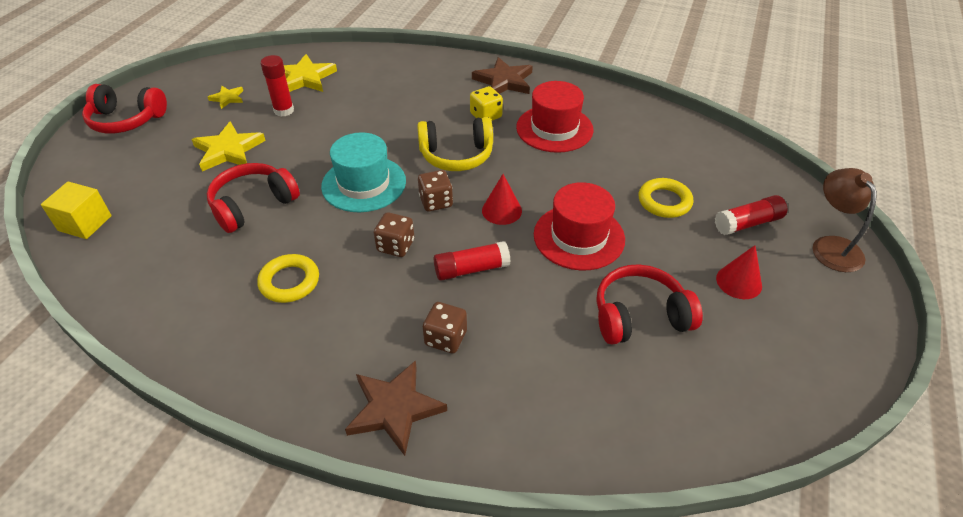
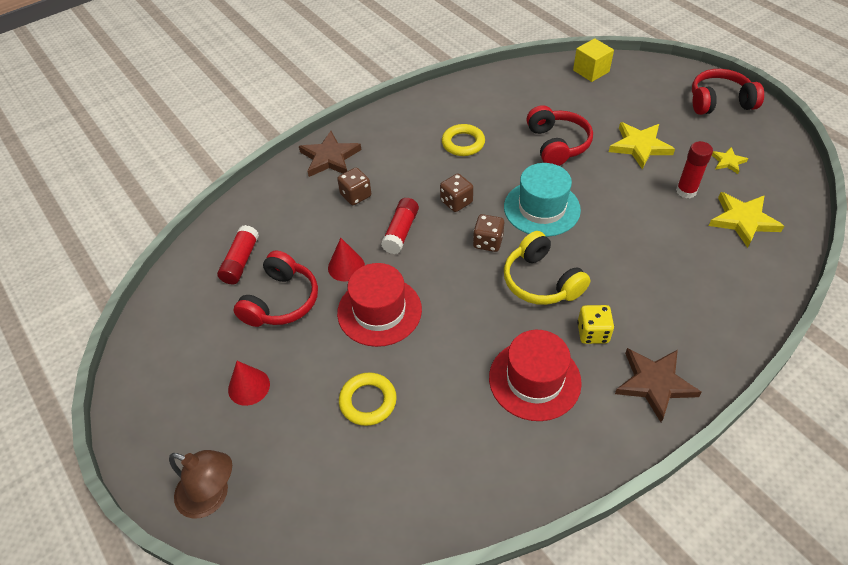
camera: 125 degrees right, 5 degrees up
red headphones [82,84,167,134] -> red headphones turned 45 degrees clockwise [692,69,764,115]
yellow headphones [417,117,493,171] -> yellow headphones turned 60 degrees counterclockwise [504,231,590,305]
red cone [482,174,522,225] -> red cone moved to [328,238,365,281]
red glue stick [715,195,787,235] -> red glue stick moved to [217,225,259,284]

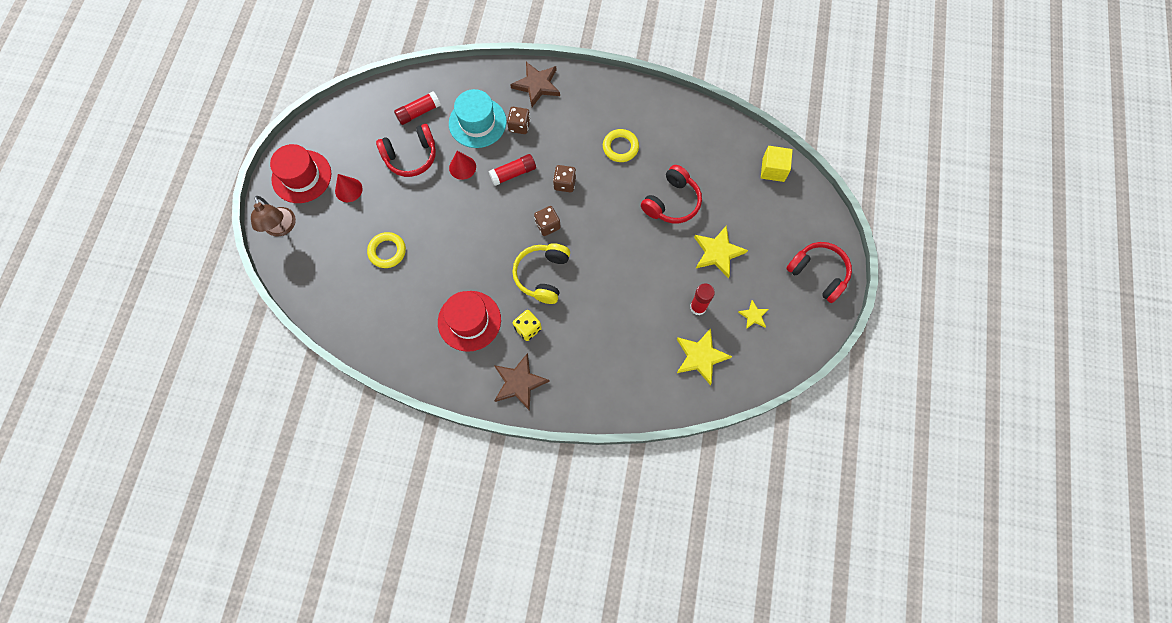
camera: 45 degrees right, 20 degrees up
red hat [337,263,422,347] -> red hat moved to [270,144,331,203]
turquoise hat [504,163,581,237] -> turquoise hat moved to [449,89,507,148]

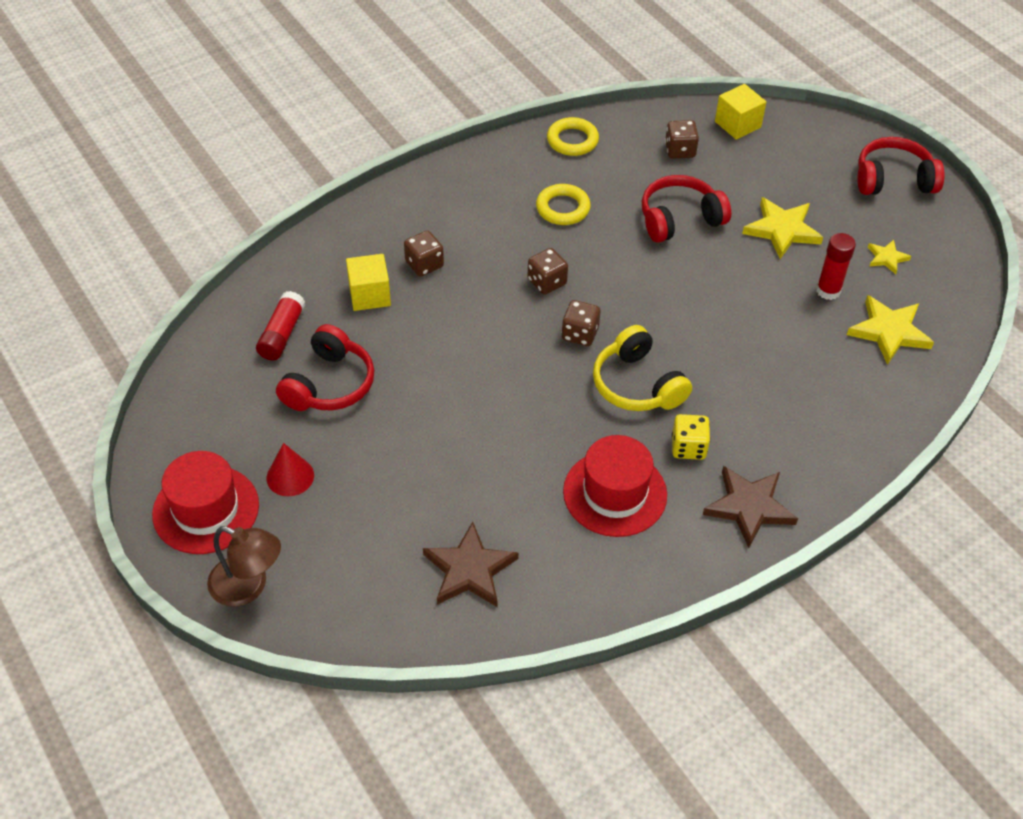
camera: 45 degrees left, 20 degrees down
yellow ring [367,232,406,268] -> yellow ring moved to [547,117,599,156]
turquoise hat [449,89,507,148] -> yellow cube [346,254,391,311]
red cone [449,151,476,180] -> none
red glue stick [489,154,536,186] -> none
brown star [510,62,560,107] -> brown star moved to [423,522,519,607]
red headphones [641,165,702,223] -> red headphones turned 105 degrees counterclockwise [642,175,731,243]
none -> brown dice [665,120,699,159]

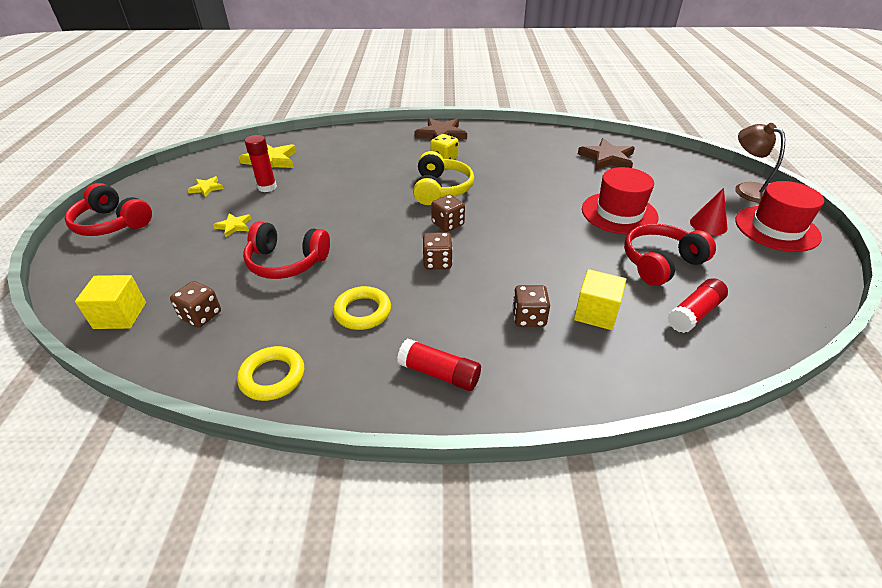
camera: 145 degrees left, 10 degrees down
red hat [563,435,667,537] -> red hat moved to [582,167,659,235]
yellow star [742,197,823,259] -> yellow star [213,213,251,237], size x0.55
none -> red glue stick [397,338,481,391]

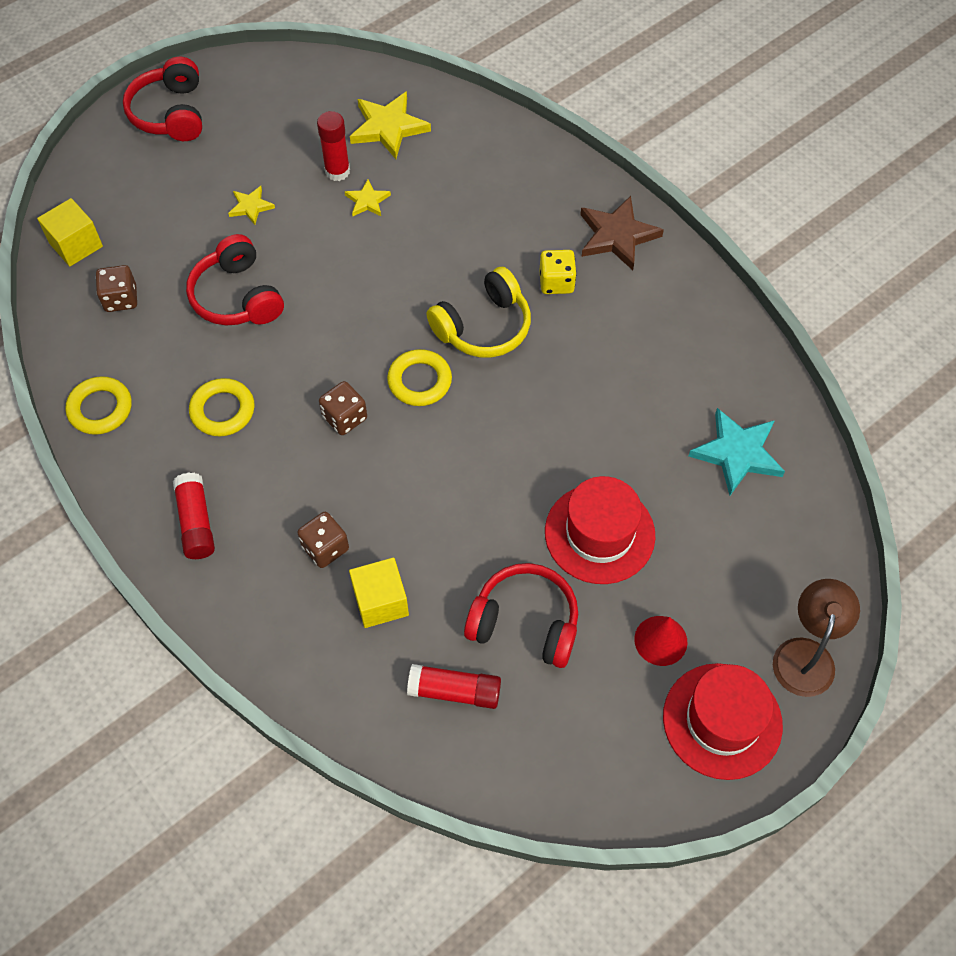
camera: 50 degrees right, 20 degrees up
yellow star [188,176,224,197] -> yellow star moved to [345,180,391,216]
brown dice [431,195,465,232] -> yellow ring [387,349,452,406]
brown star [578,138,635,170] -> turquoise star [689,408,785,495]

